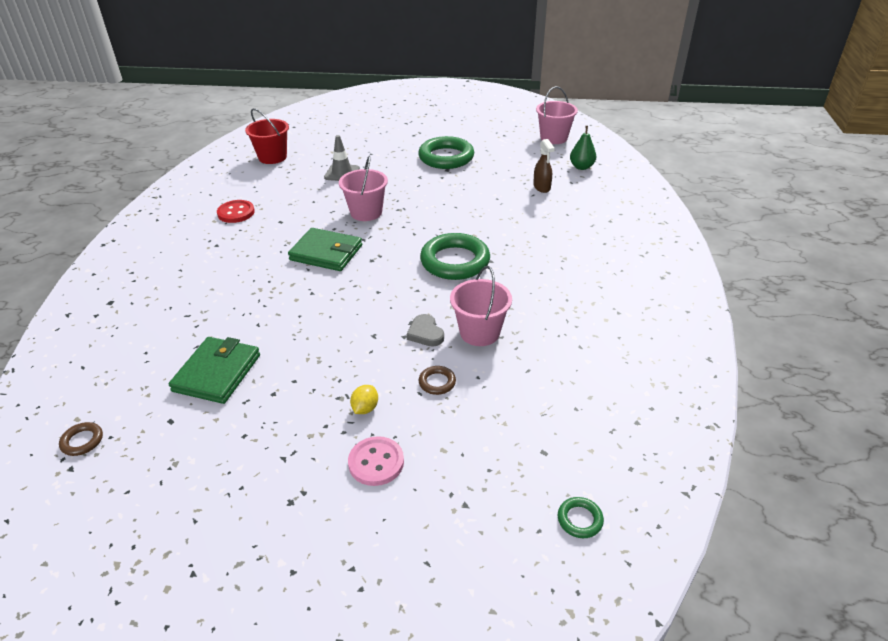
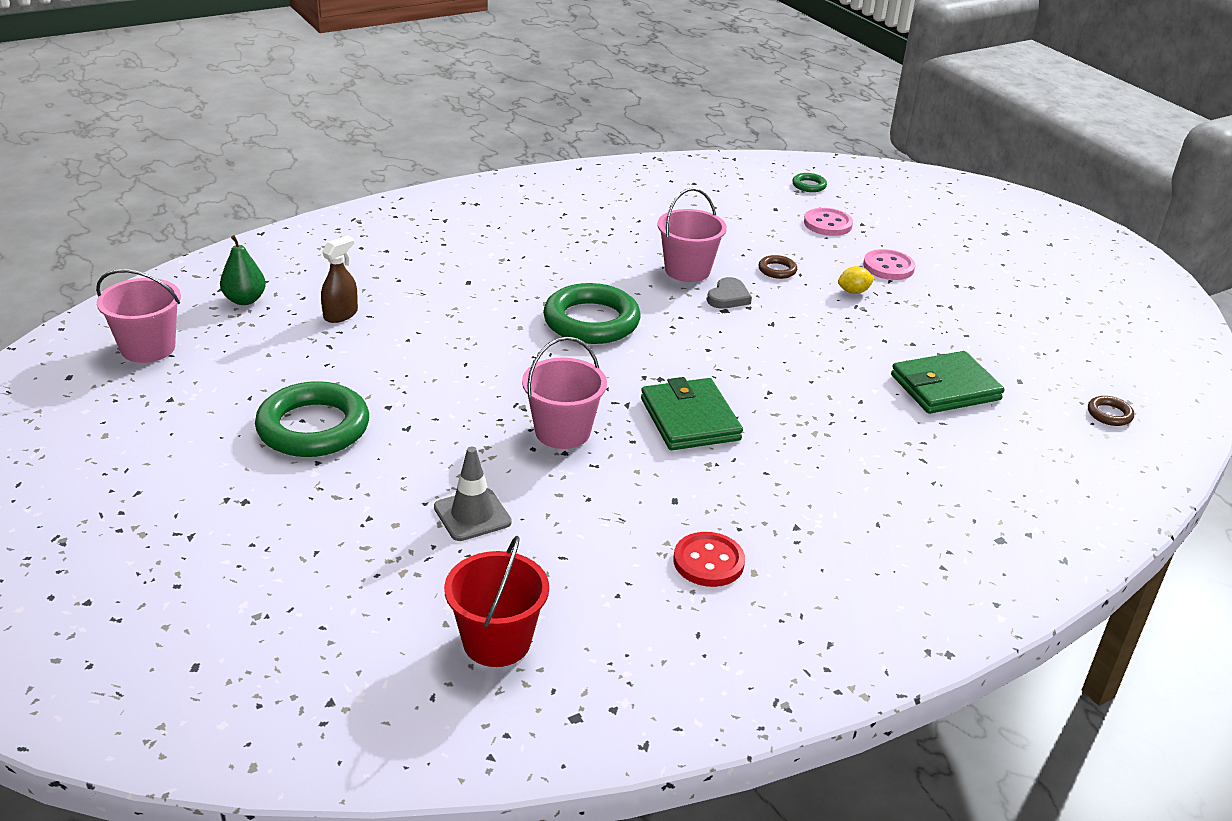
camera: 130 degrees left, 5 degrees down
none -> pink button [804,208,853,236]

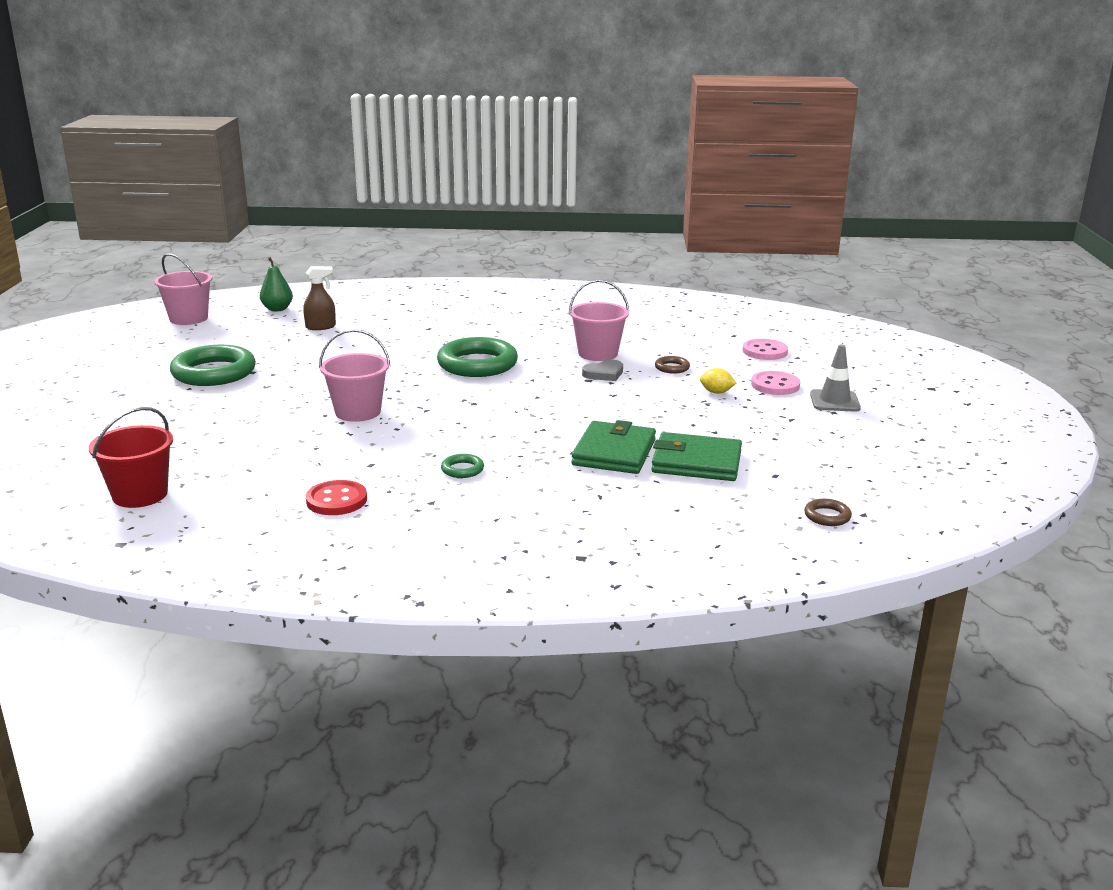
camera: 35 degrees right, 10 degrees down
grey traffic cone [434,447,512,541] -> grey traffic cone moved to [810,344,861,412]
green wallet [641,377,743,450] -> green wallet moved to [571,420,656,474]
green ring [792,173,827,192] -> green ring moved to [441,454,484,478]

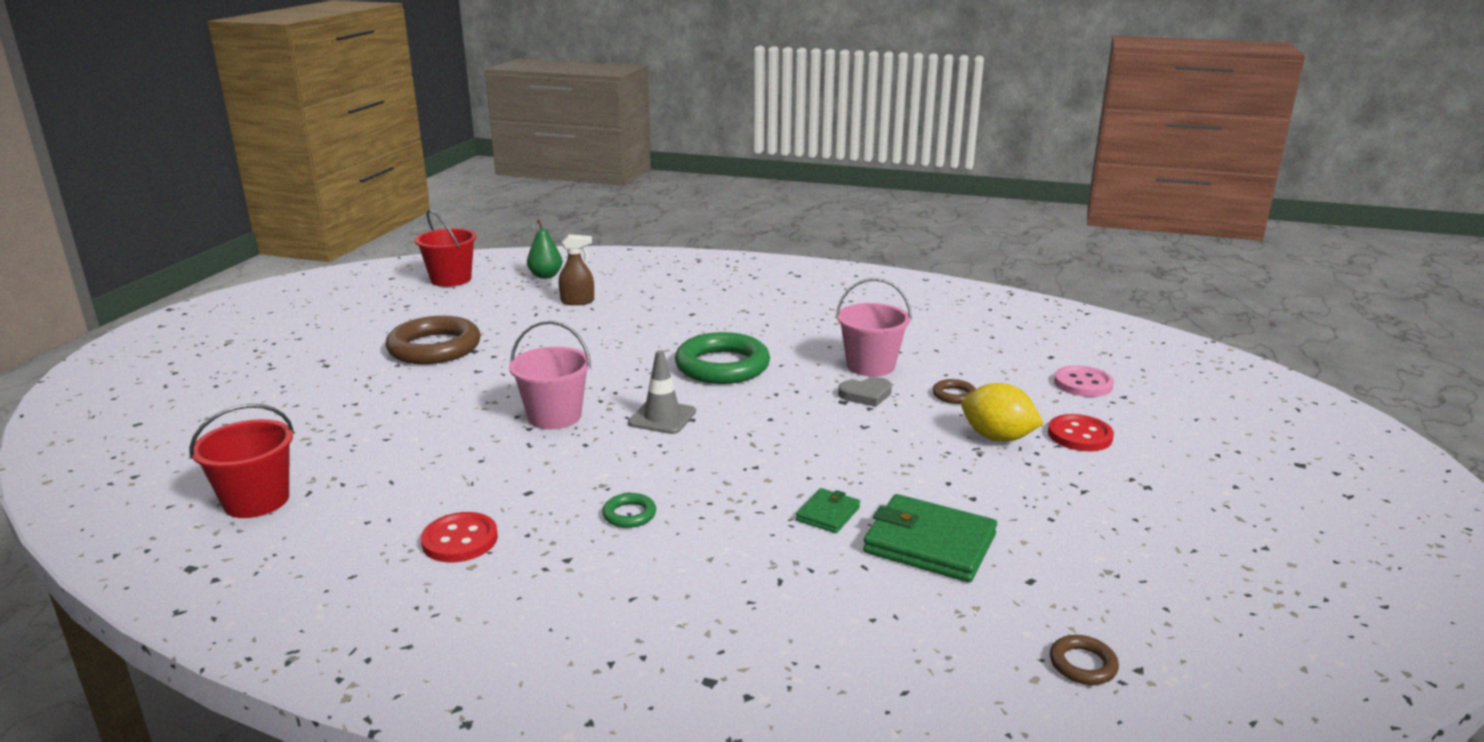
camera: 15 degrees right, 0 degrees up
pink bucket [154,253,212,325] -> red bucket [415,209,477,287]
green ring [170,345,256,386] -> brown ring [386,316,480,364]
green wallet [571,420,656,474] -> green wallet [796,488,860,533], size x0.52
yellow lemon [700,368,736,394] -> yellow lemon [961,383,1044,442], size x1.78
pink button [751,371,800,395] -> red button [1048,414,1114,451]
grey traffic cone [810,344,861,412] -> grey traffic cone moved to [628,350,696,434]

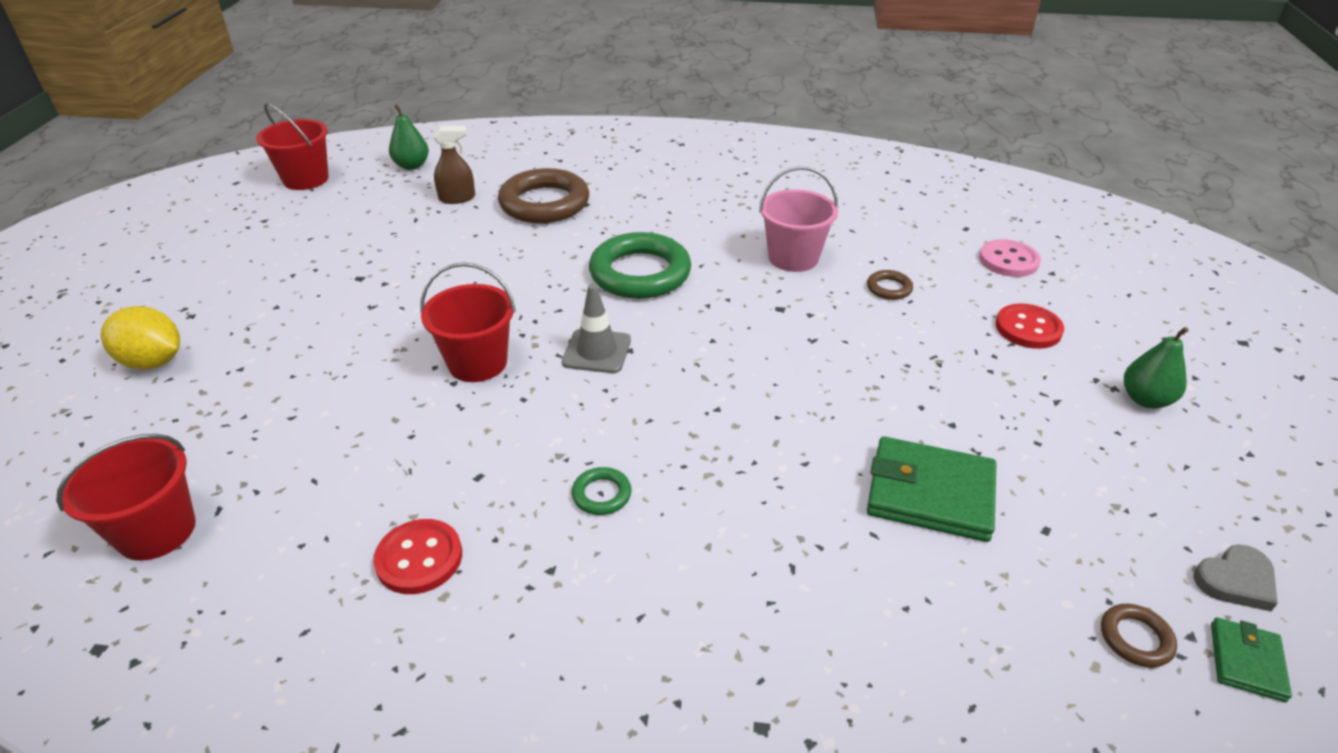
camera: 10 degrees left, 15 degrees up
brown ring [386,316,480,364] -> brown ring moved to [498,168,589,223]
pink bucket [509,321,591,429] -> red bucket [420,262,516,382]
green wallet [796,488,860,533] -> green wallet moved to [1211,617,1292,702]
grey heart [838,377,892,407] -> grey heart moved to [1193,544,1278,611]
yellow lemon [961,383,1044,442] -> yellow lemon moved to [101,306,180,369]
none -> green pear [1124,327,1189,408]

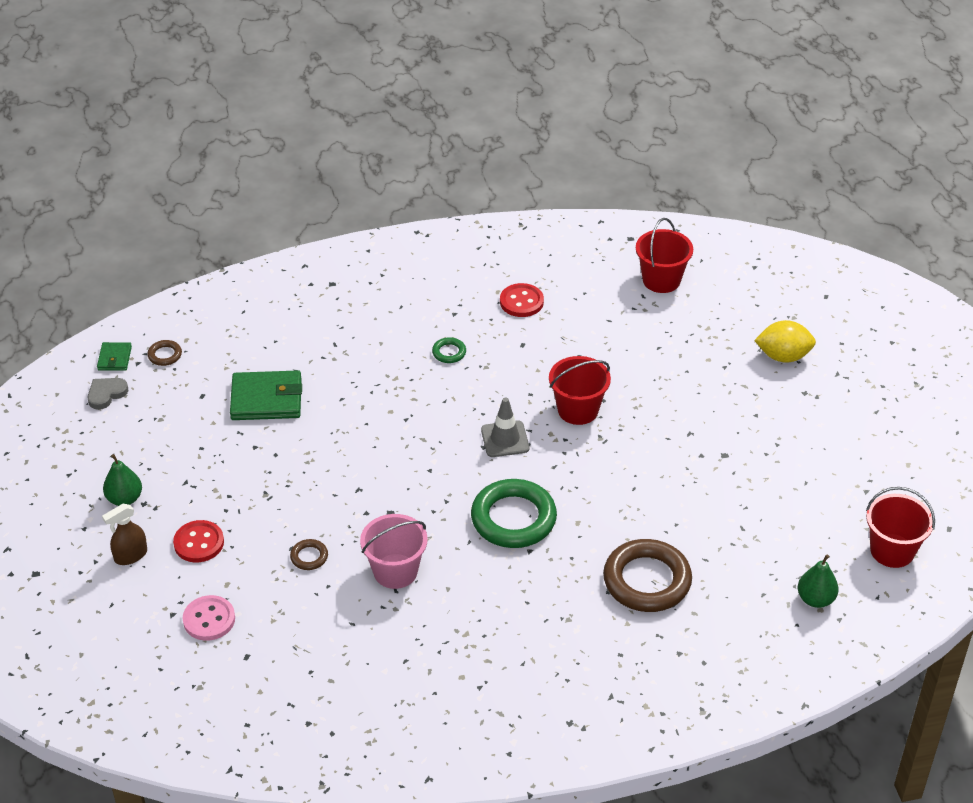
camera: 160 degrees right, 5 degrees up
brown spray bottle [433,126,475,204] -> brown spray bottle moved to [102,503,147,565]

